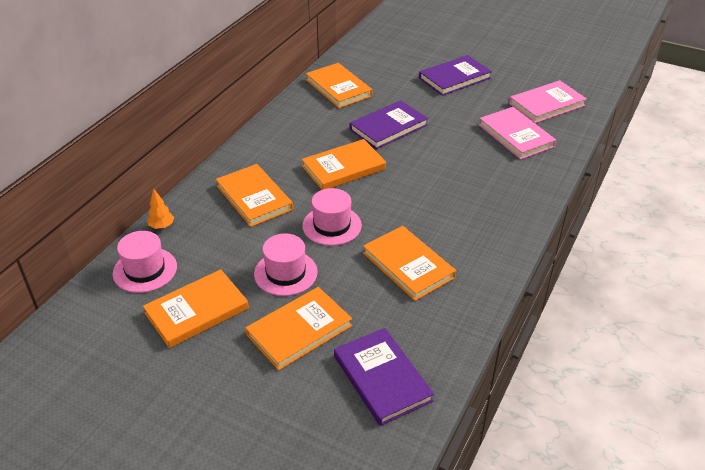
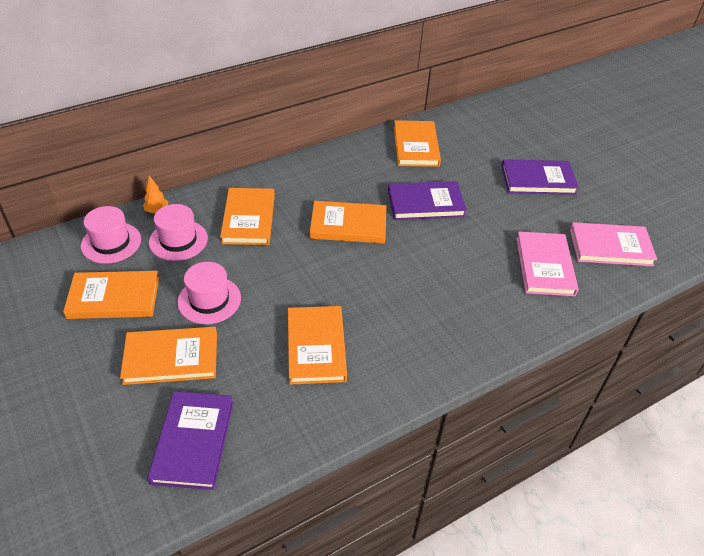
camera: 30 degrees right, 5 degrees up
pink hat [302,188,362,246] -> pink hat moved to [149,204,208,261]

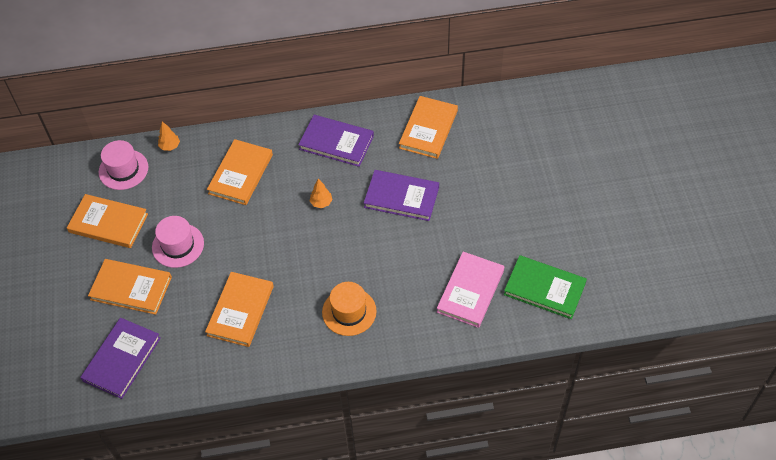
camera: 25 degrees right, 10 degrees up
pink hat [149,204,208,261] -> none
orange book [310,201,386,243] -> orange tree [310,179,333,208]
purple book [501,159,579,195] -> purple book moved to [298,115,374,167]
pink book [570,222,657,266] -> green book [504,255,587,319]
none -> orange hat [322,282,377,336]

